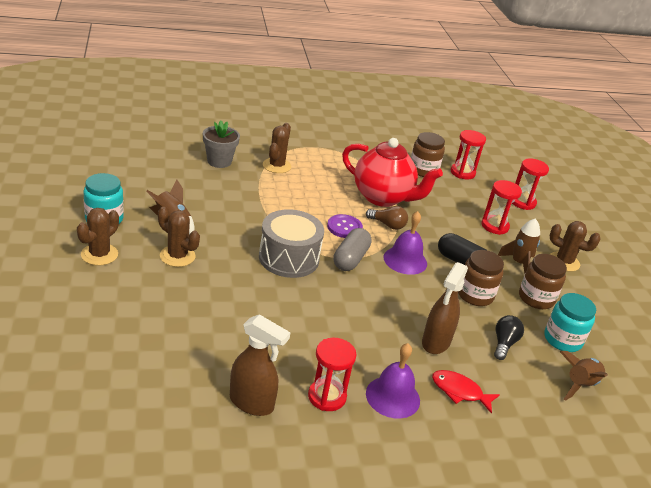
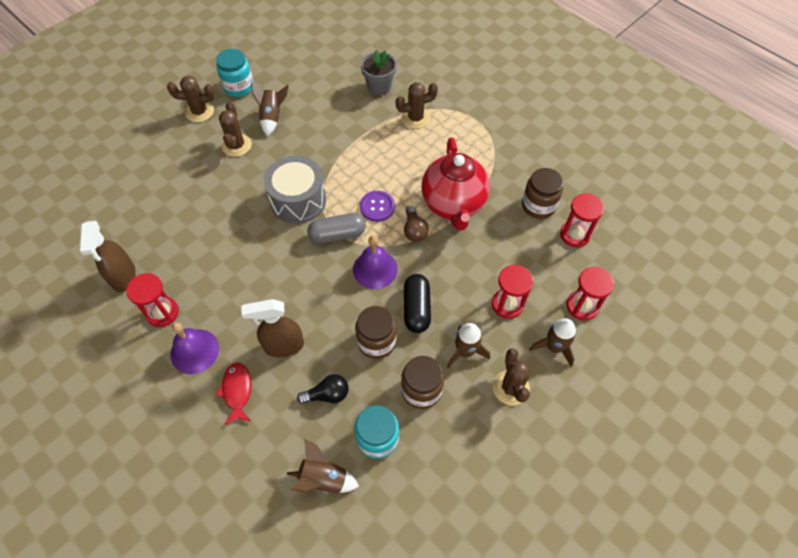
camera: 60 degrees right, 25 degrees up
none -> brown rocket [530,318,576,367]

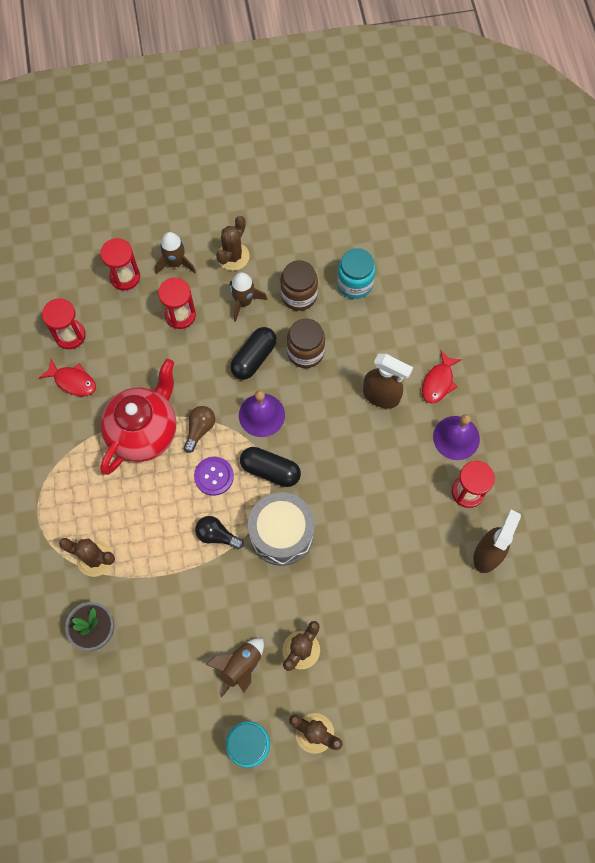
camera: 145 degrees left, 10 degrees up
brown rocket [286,439,359,493] -> none
black light bulb [297,374,349,404] -> black light bulb moved to [195,516,244,549]
grey capsule [307,213,366,244] -> black capsule [240,447,301,487]
brown jar [522,168,563,219] -> red fish [39,359,96,396]

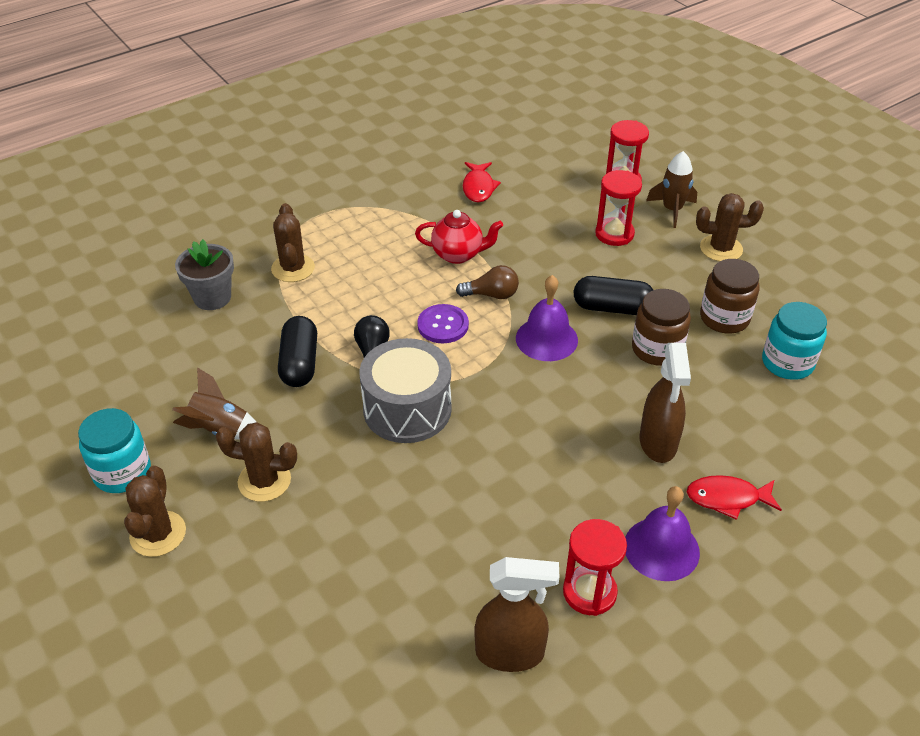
camera: 65 degrees right, 25 degrees down
red hourglass [42,298,86,349] -> none
red teapot [100,359,176,475] -> red teapot [415,210,503,264], size x0.57
brown rocket [230,272,267,322] -> none
black capsule [240,447,301,487] -> black capsule moved to [278,316,317,387]

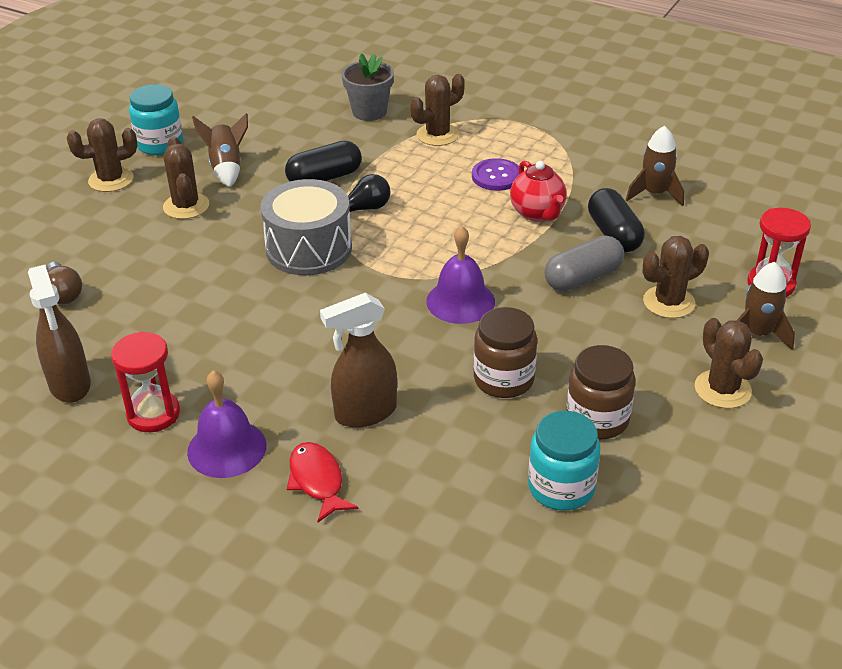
camera: 65 degrees right, 5 degrees down
purple button [417,304,469,343] -> purple button moved to [472,158,519,191]
brown light bulb [456,265,519,299] -> brown light bulb moved to [46,262,82,304]
red fish [463,162,501,202] -> brown rocket [626,126,684,206]
black capsule [574,276,653,315] -> black capsule moved to [588,188,645,252]
red hourglass [595,170,642,246] -> brown cactus [643,236,709,318]
none -> grey capsule [544,235,624,291]

